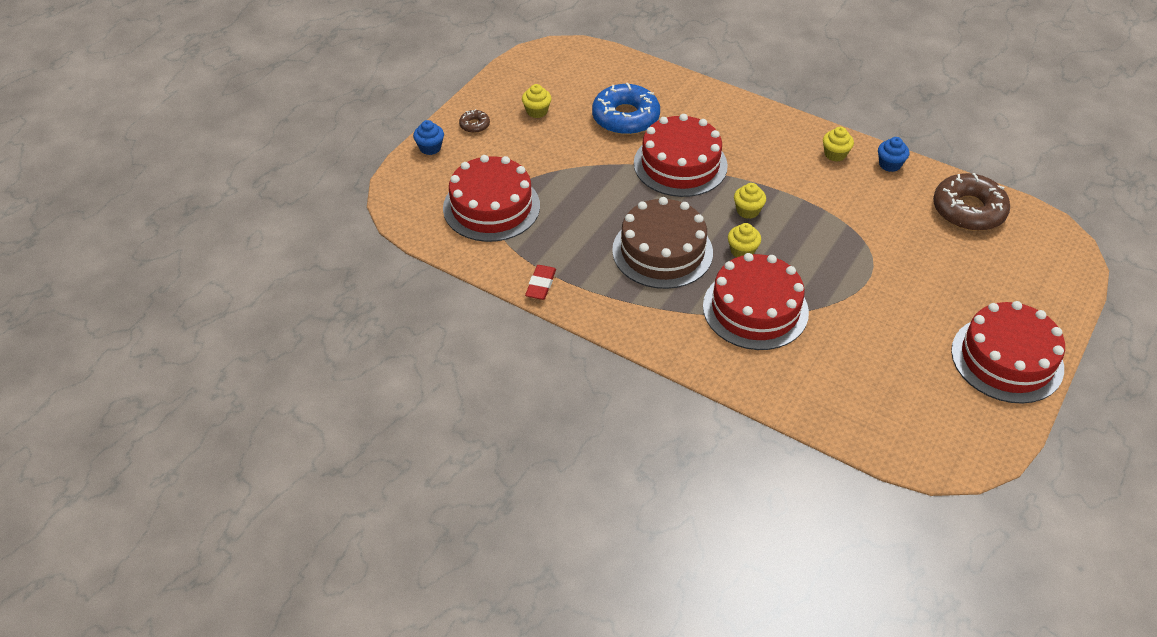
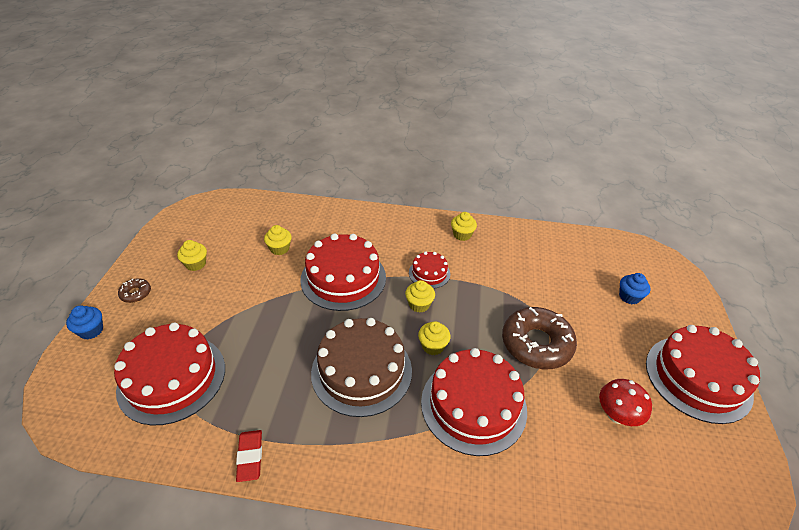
camera: 25 degrees left, 5 degrees down
blue donut [592,83,660,135] -> yellow cupcake [264,225,292,255]
blue cupcake [878,137,909,172] -> blue cupcake moved to [619,273,650,304]
brown donut [933,173,1010,231] -> brown donut moved to [502,307,577,369]
none -> red cake [409,251,450,289]
none -> red mushroom [599,379,652,426]

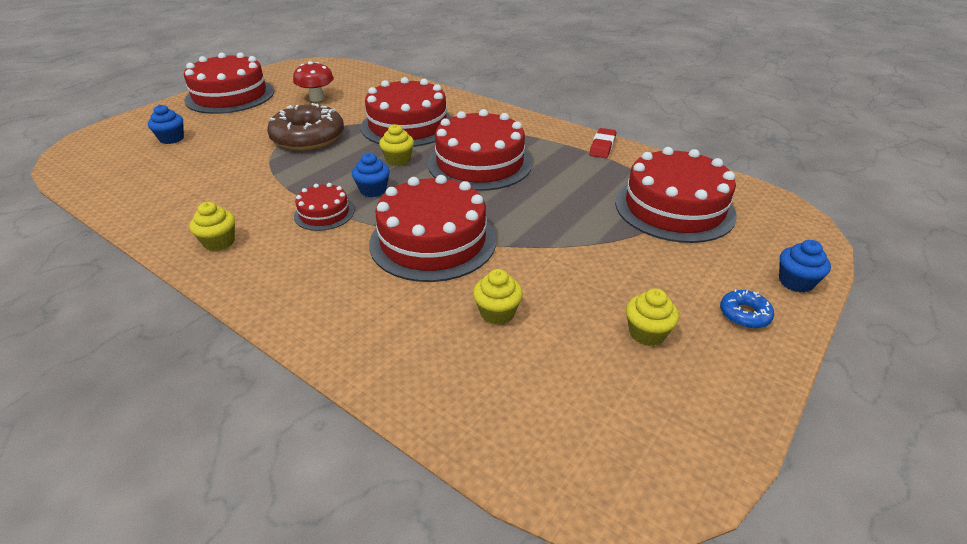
camera: 150 degrees left, 5 degrees down
brown donut [118,278,151,303] -> blue donut [720,289,774,329]
brown cake [311,318,412,417] -> red cake [428,109,532,191]
yellow cupcake [405,280,435,313] -> blue cupcake [352,153,390,197]

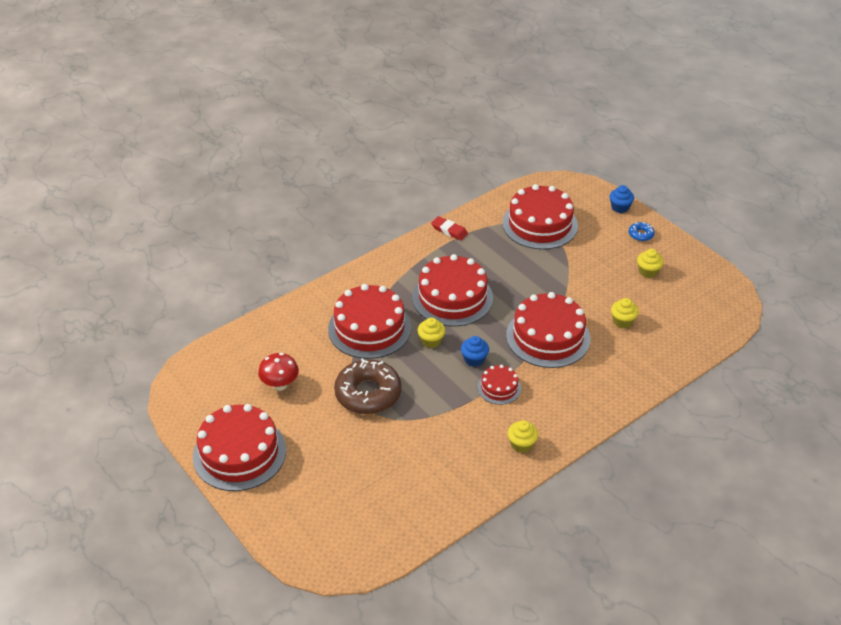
camera: 75 degrees left, 5 degrees up
blue cupcake [148,104,184,144] -> none

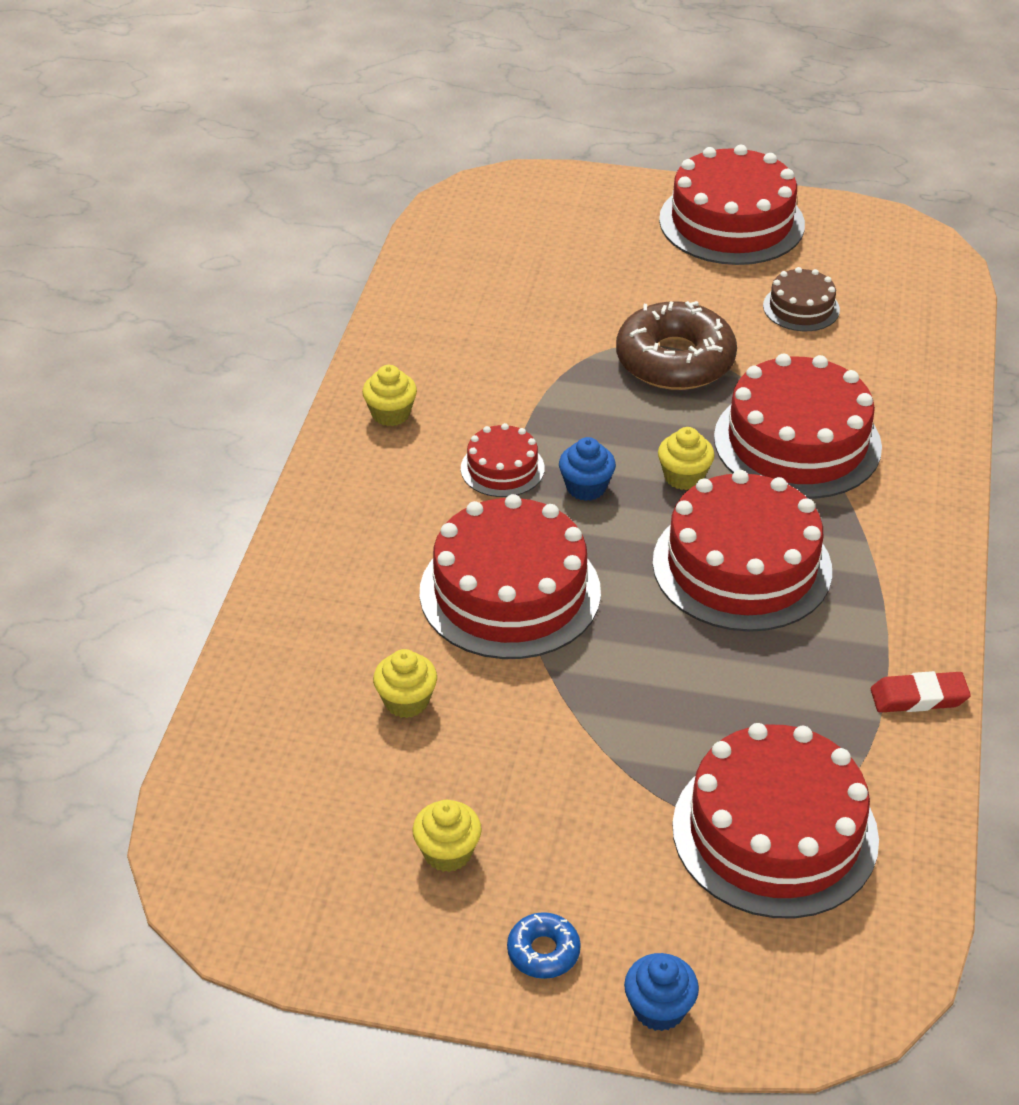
camera: 140 degrees right, 0 degrees up
red mushroom [258,353,299,391] -> brown cake [763,267,840,331]

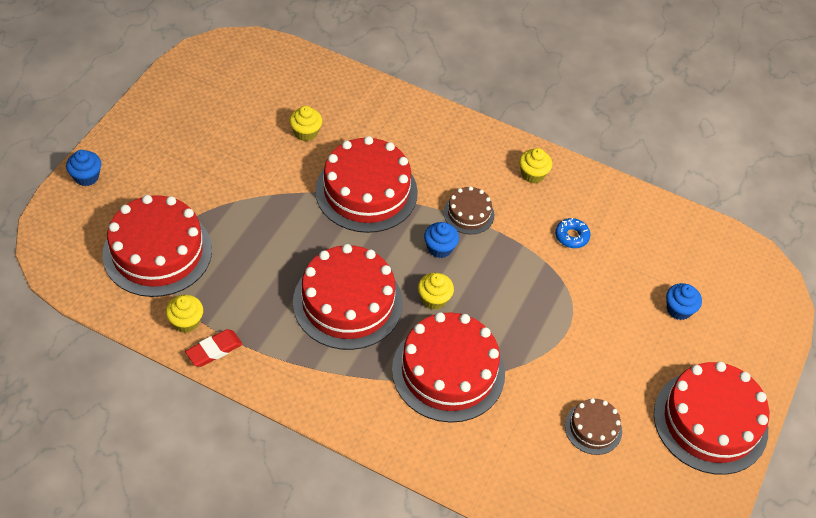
camera: 100 degrees right, 10 degrees up
yellow cupcake [412,800,482,872] -> yellow cupcake moved to [165,295,203,333]
red cake [461,423,545,497] -> brown cake [443,186,494,234]
blue donut [507,912,581,979] -> blue donut moved to [555,218,590,248]
brown donut [616,301,737,390] -> none
red eraser [871,671,971,713] -> red eraser turned 45 degrees clockwise [185,329,243,367]
none -> blue cupcake [666,283,702,320]

